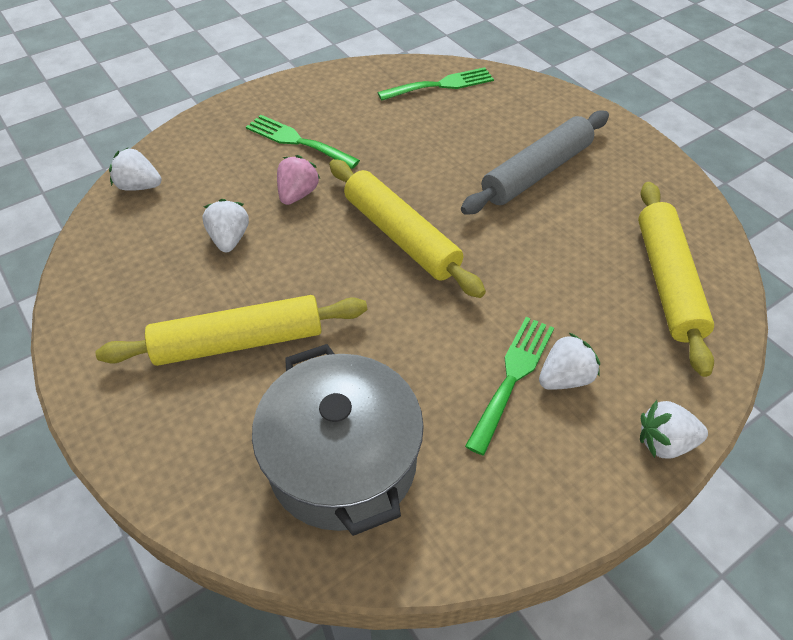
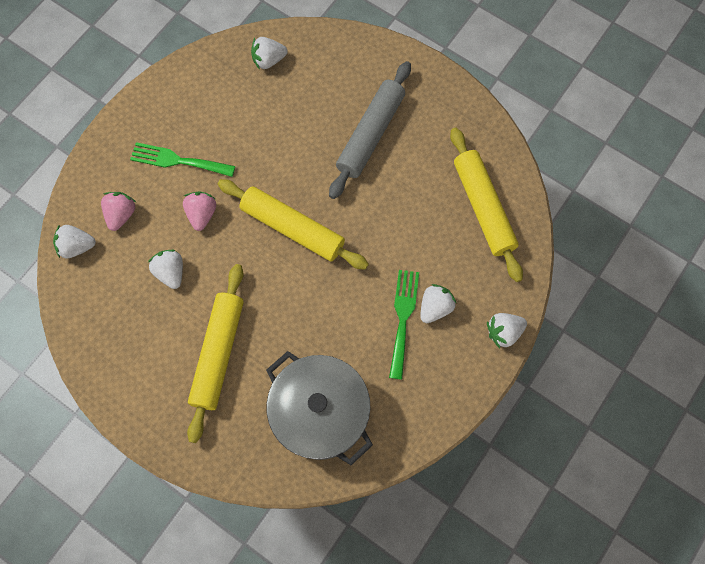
camera: 20 degrees left, 20 degrees up
yellow rolling pin [95,295,367,366] -> yellow rolling pin turned 45 degrees counterclockwise [187,264,244,443]
green fork [377,67,494,101] -> white strawberry [251,37,288,70]
none -> pink strawberry [101,192,136,231]

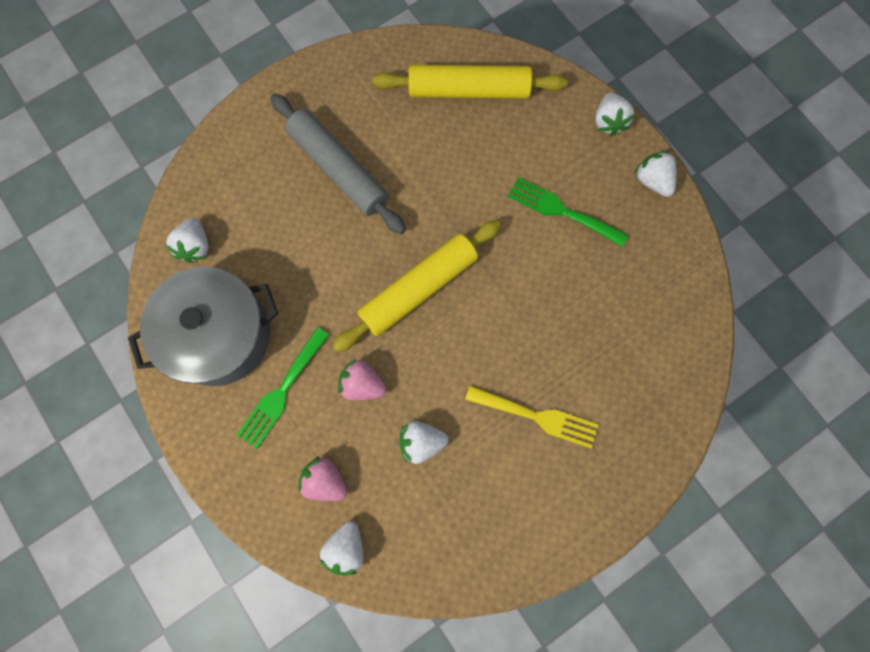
camera: 70 degrees left, 5 degrees up
yellow rolling pin [187,264,244,443] -> yellow fork [465,386,599,449]
grey pot [266,351,373,465] -> grey pot moved to [128,267,279,386]
white strawberry [420,284,456,323] -> white strawberry moved to [635,151,677,197]

